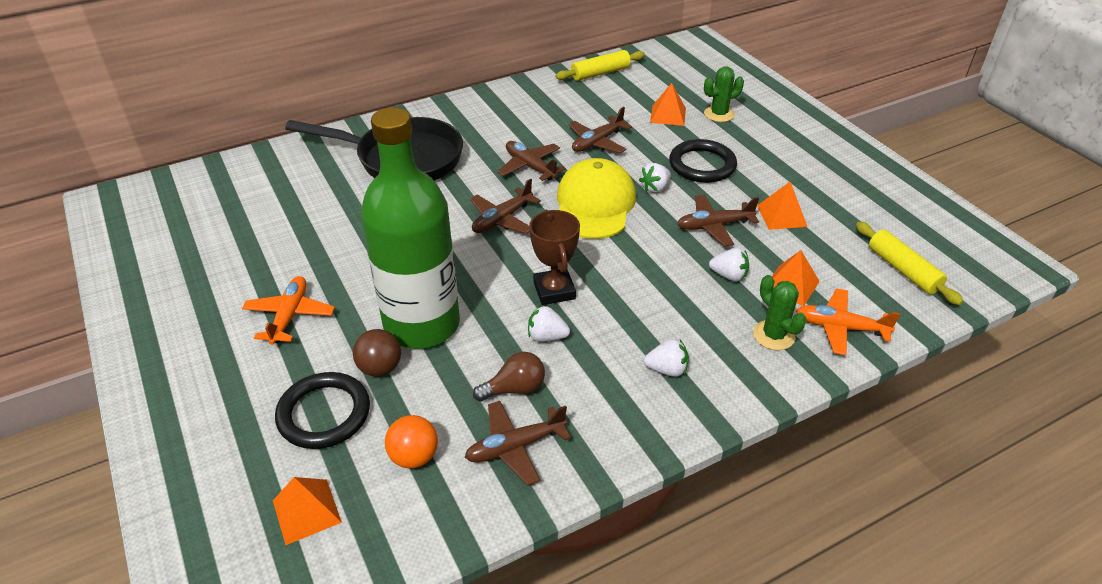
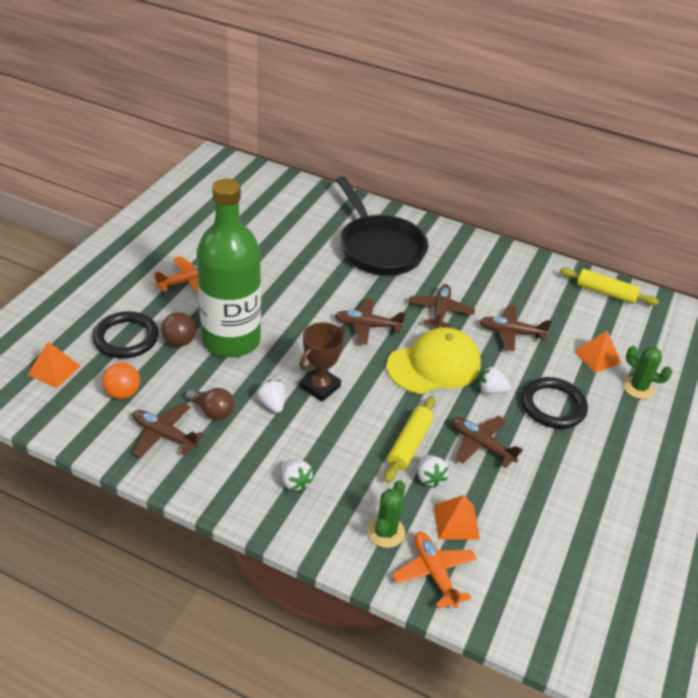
camera: 50 degrees right, 0 degrees up
orange pyramid [757,182,808,230] -> none
yellow rolling pin [856,222,963,305] -> yellow rolling pin moved to [384,396,436,483]

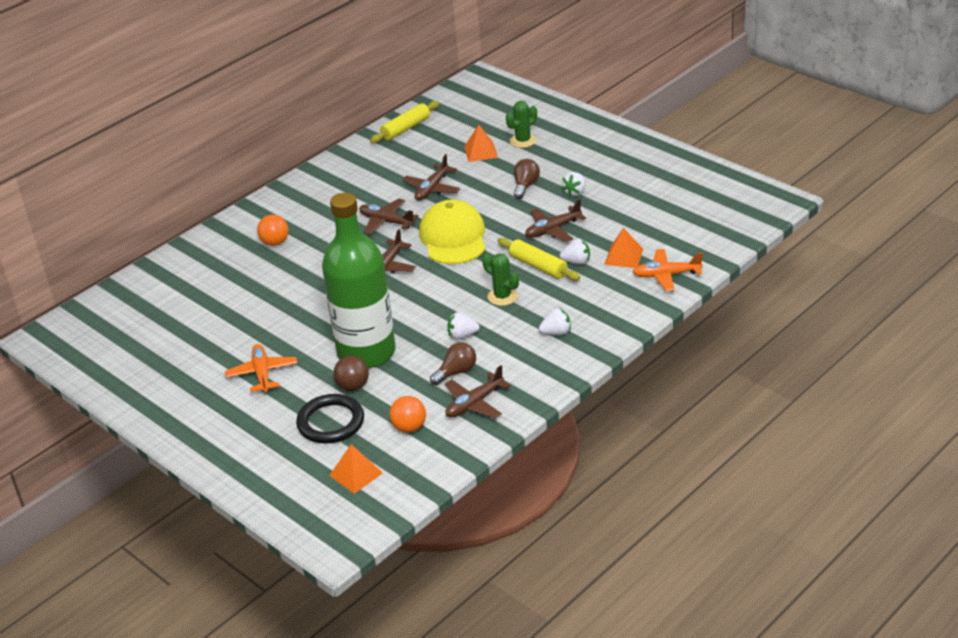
camera: 65 degrees left, 5 degrees down
brown trophy [299,322,345,402] -> none
black pan [336,176,428,276] -> orange ball [257,215,289,246]
green cactus [368,480,405,548] -> green cactus moved to [482,253,519,306]
white strawberry [478,366,511,394] -> white strawberry moved to [562,172,586,197]
black ring [521,377,588,429] -> brown light bulb [514,159,540,199]

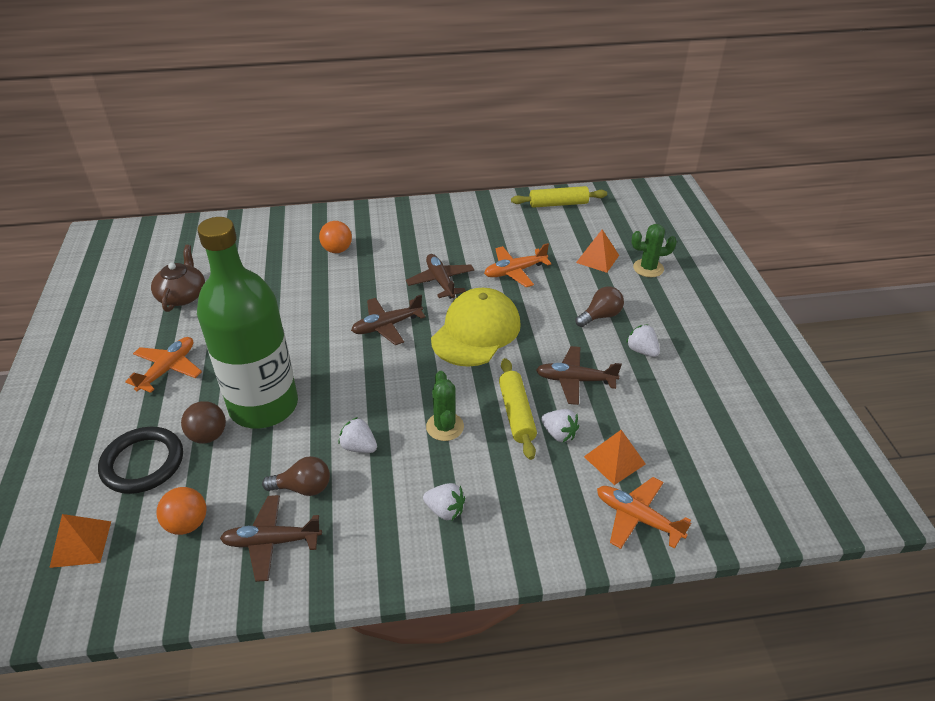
camera: 35 degrees right, 5 degrees up
brown plane [402,154,460,201] -> orange plane [484,243,552,287]
white strawberry [562,172,586,197] -> white strawberry turned 75 degrees clockwise [626,324,660,357]
none -> brown teapot [151,245,205,312]

